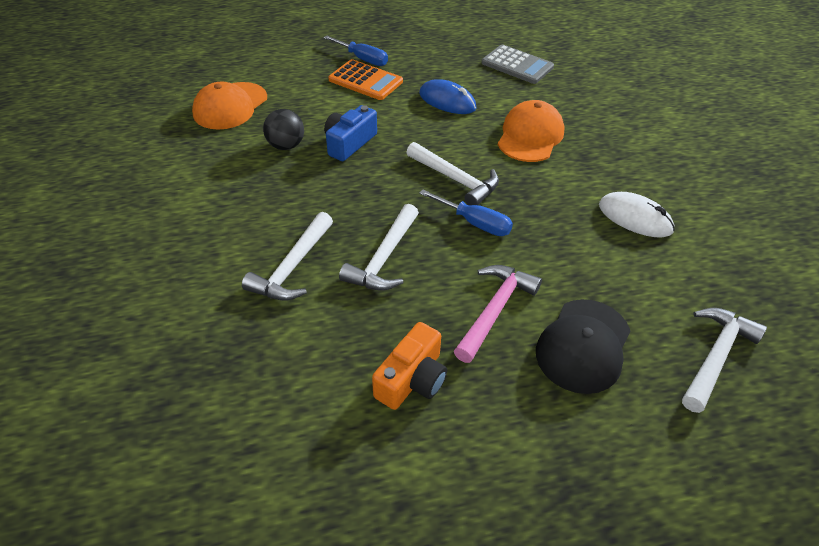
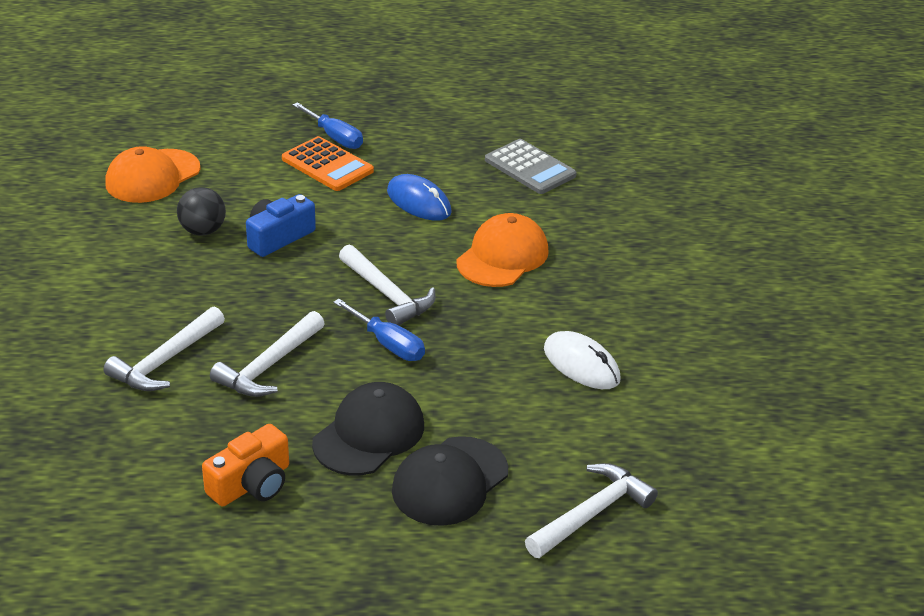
camera: 10 degrees right, 10 degrees down
pink hammer [454,265,542,363] -> black cap [312,382,424,475]

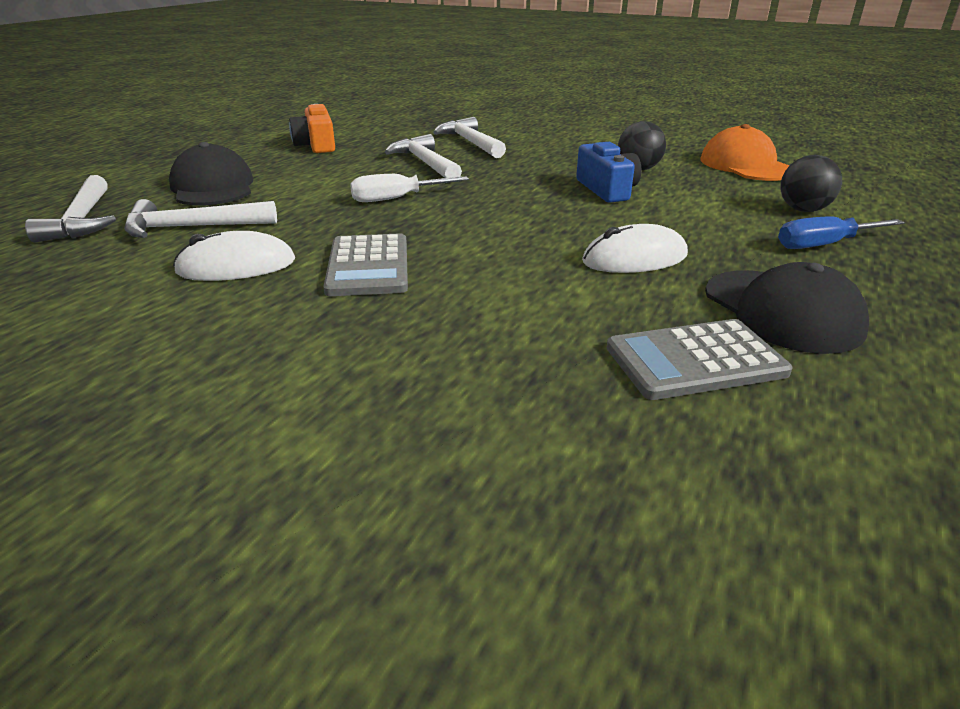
camera: 120 degrees right, 5 degrees down
orange calculator [282,136,374,191] -> none
black cap [312,382,424,475] -> black cap moved to [705,262,869,354]
blue screwdriver [333,299,425,361] -> white screwdriver [350,174,469,202]
white hammer [339,245,436,325] -> white hammer moved to [124,199,277,238]
blue mouse [387,174,452,221] -> white mouse [582,224,688,273]
orange cap [456,213,549,287] -> none
none -> grey calculator [323,233,408,296]
none -> black ball [781,155,842,212]

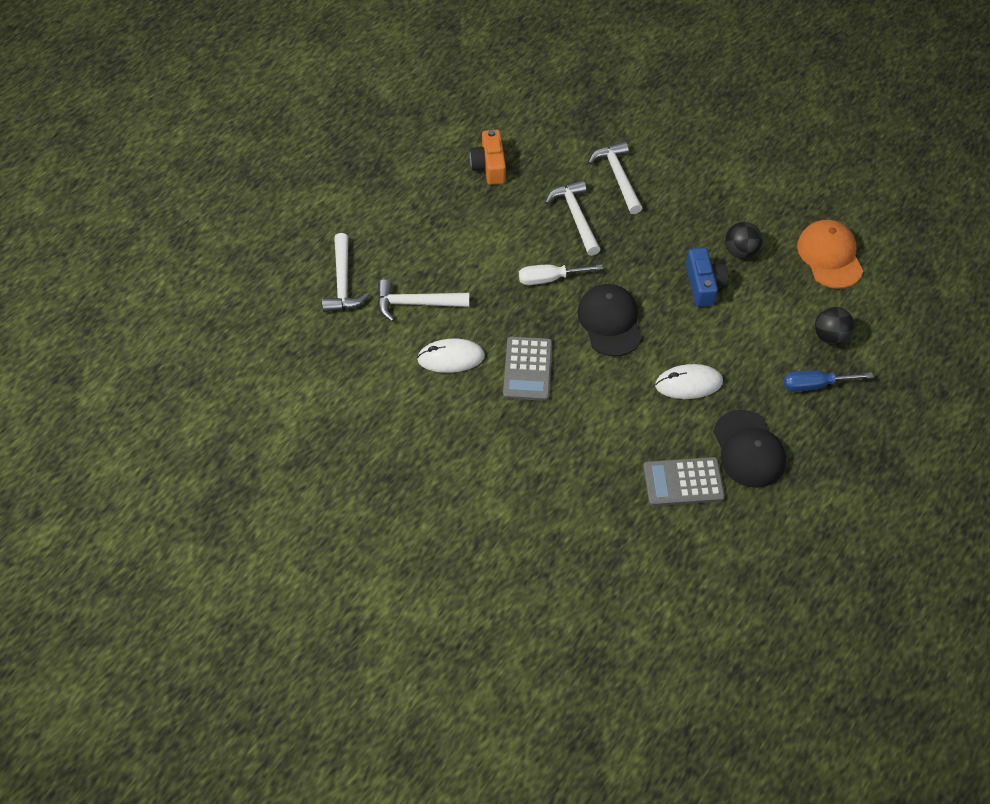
camera: 10 degrees right, 25 degrees up
black cap [169,142,253,206] -> black cap moved to [577,284,642,357]

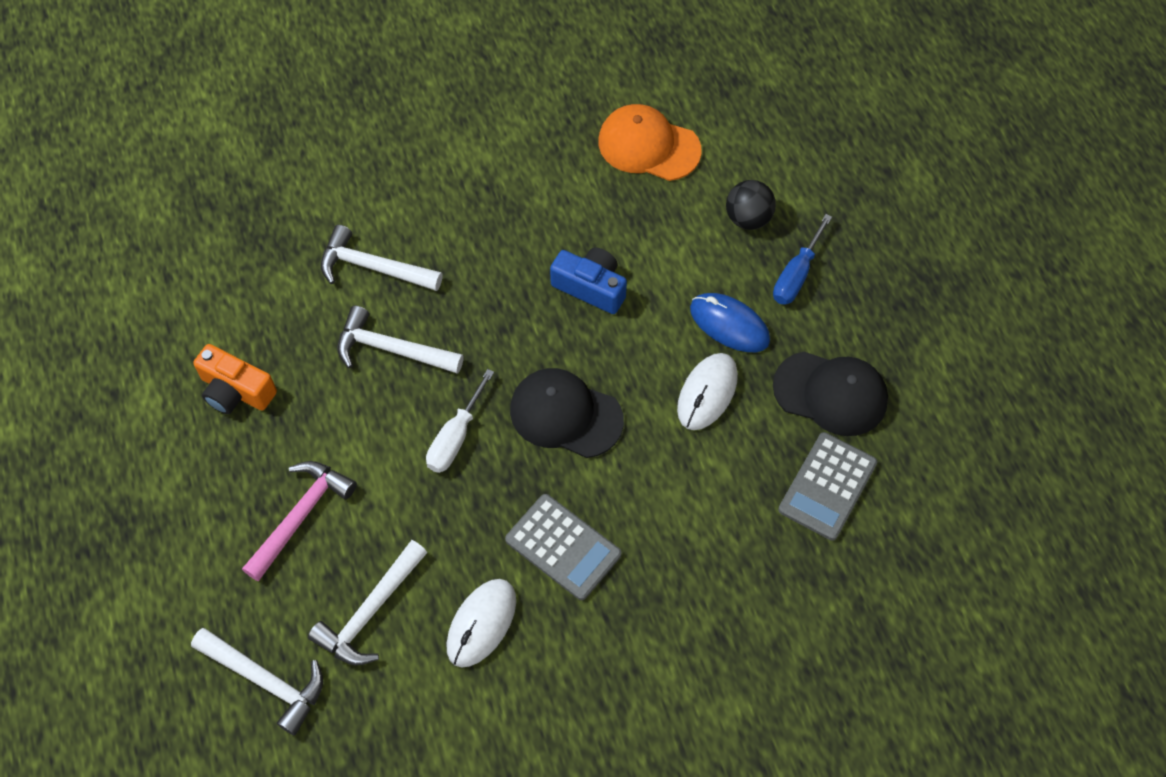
camera: 55 degrees left, 5 degrees up
black ball [725,222,762,259] -> none
none -> pink hammer [242,461,357,582]
none -> blue mouse [690,293,770,352]

